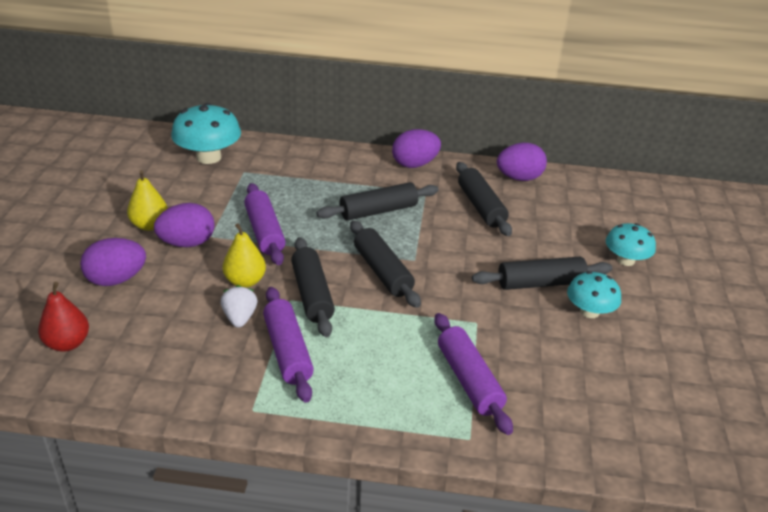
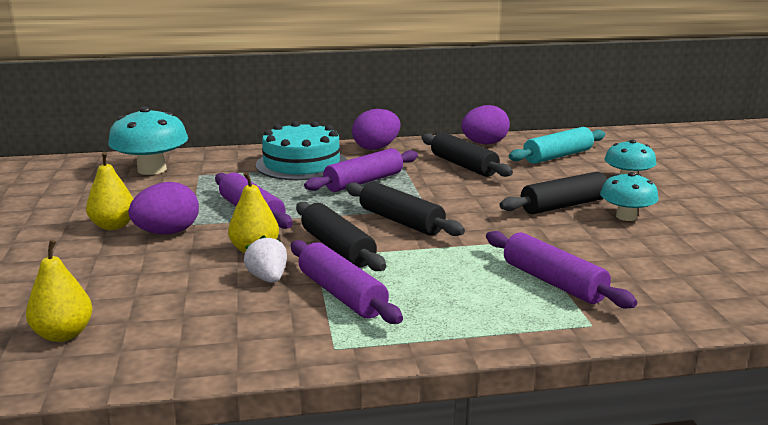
camera: 15 degrees left, 15 degrees down
red pear [38,282,89,352] -> yellow pear [26,240,93,342]
purple egg [80,238,146,286] -> none
black rolling pin [317,182,439,221] -> purple rolling pin [304,148,418,192]
none -> turquoise cake [256,121,347,180]
none -> turquoise rolling pin [509,127,605,164]

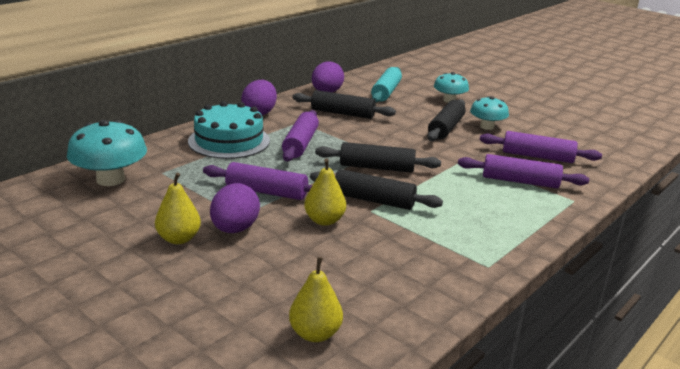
camera: 40 degrees left, 5 degrees up
white strawberry [244,235,287,283] -> none
purple rolling pin [291,240,403,324] -> purple rolling pin moved to [480,131,602,163]

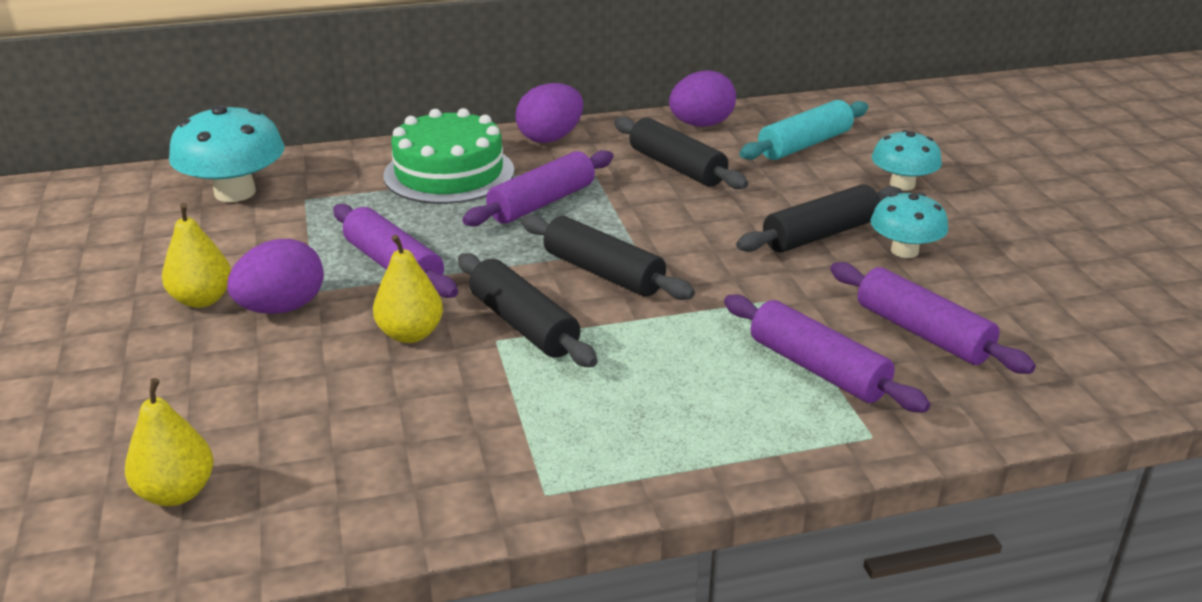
camera: 35 degrees right, 5 degrees up
turquoise cake [188,101,270,159] -> green cake [383,108,514,204]

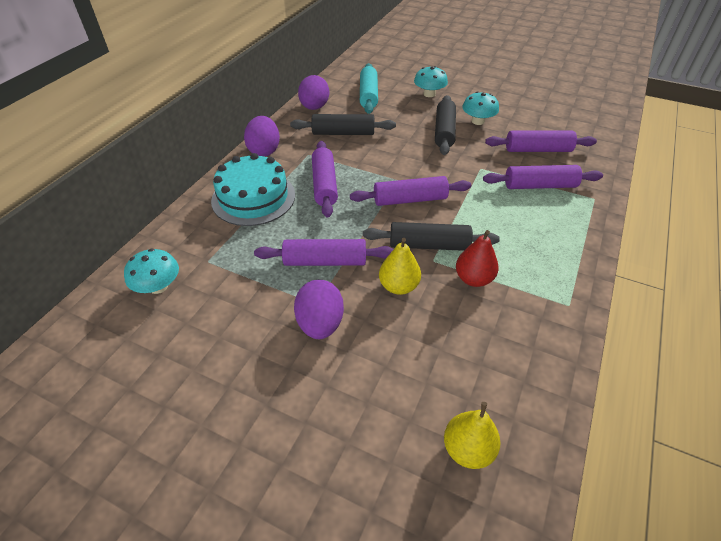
camera: 50 degrees left, 15 degrees up
yellow pear [162,203,231,308] -> none
turquoise mushroom [169,105,285,202] -> turquoise mushroom [124,248,179,294], size x0.63
green cake [383,108,514,204] -> turquoise cake [211,153,295,226]
black rolling pin [521,214,695,300] -> purple rolling pin [350,176,471,206]
none -> red pear [456,230,499,287]

